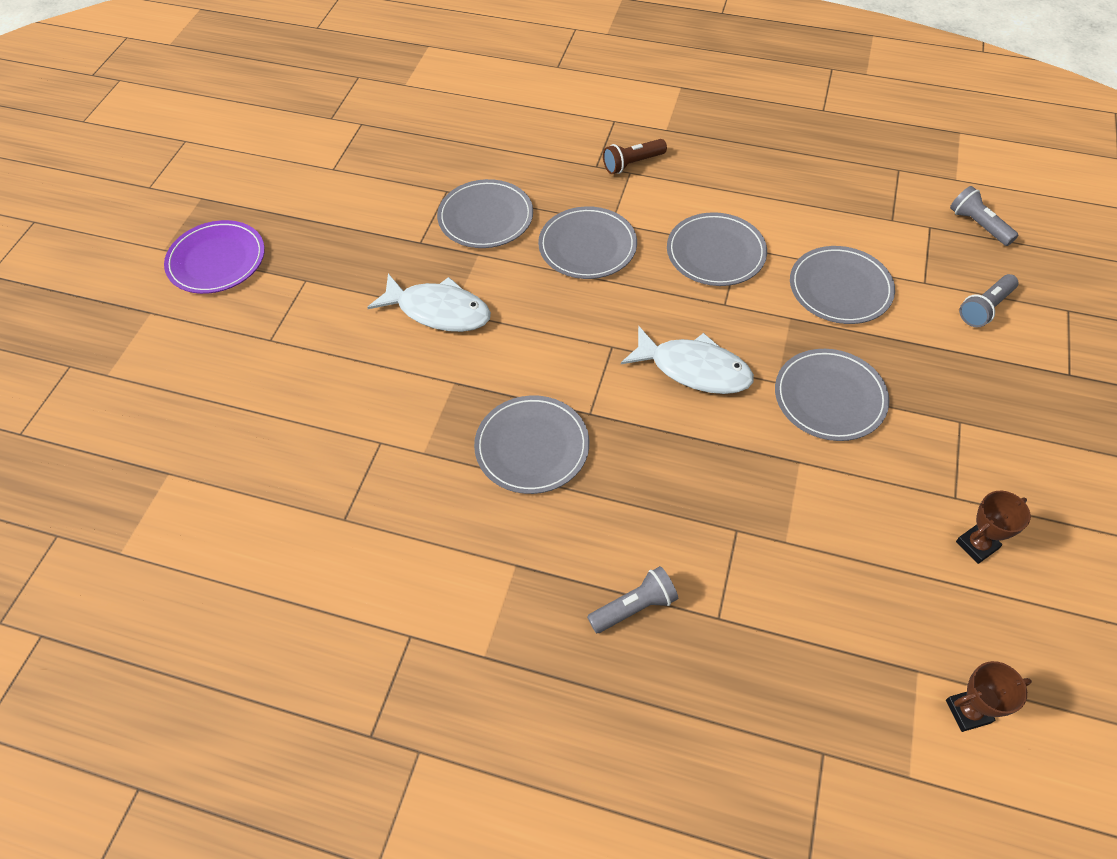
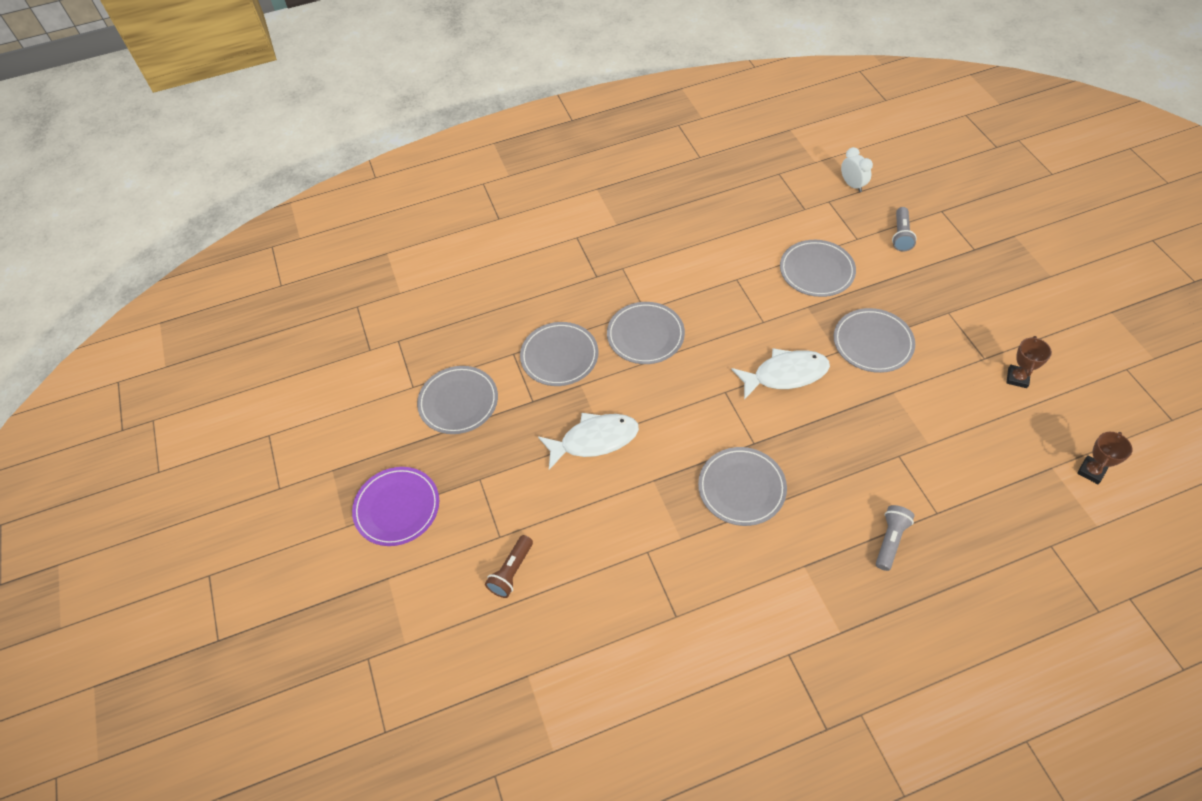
camera: 35 degrees left, 0 degrees up
brown flashlight [603,139,667,174] -> brown flashlight moved to [485,535,533,598]
grey plate [667,212,767,286] -> grey plate moved to [417,366,498,434]
grey flashlight [950,186,1018,246] -> white clock [841,147,873,192]

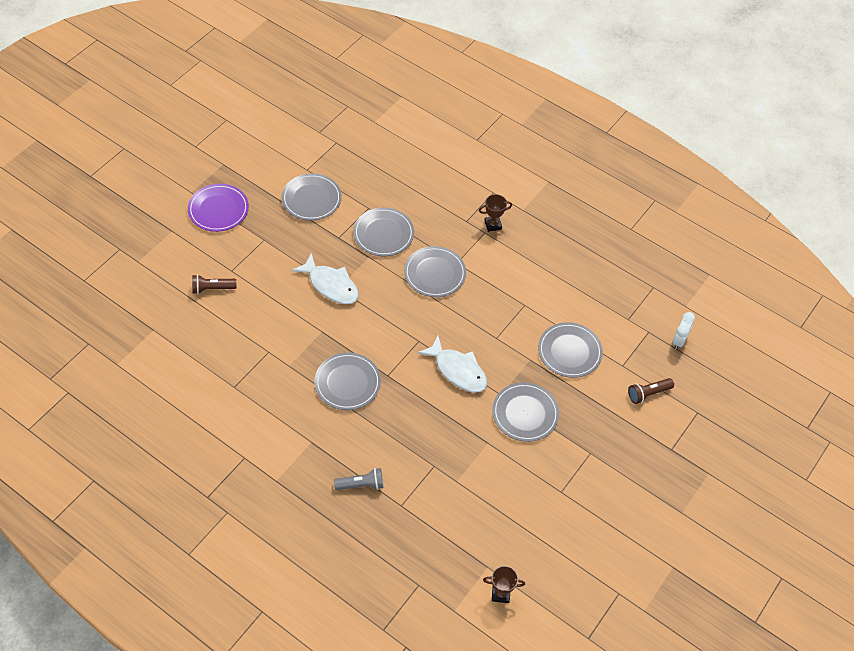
camera: 50 degrees right, 0 degrees up
grey flashlight [892,207,917,251] -> brown flashlight [628,378,674,404]
brown trophy [1006,336,1052,388] -> brown trophy moved to [479,194,512,232]

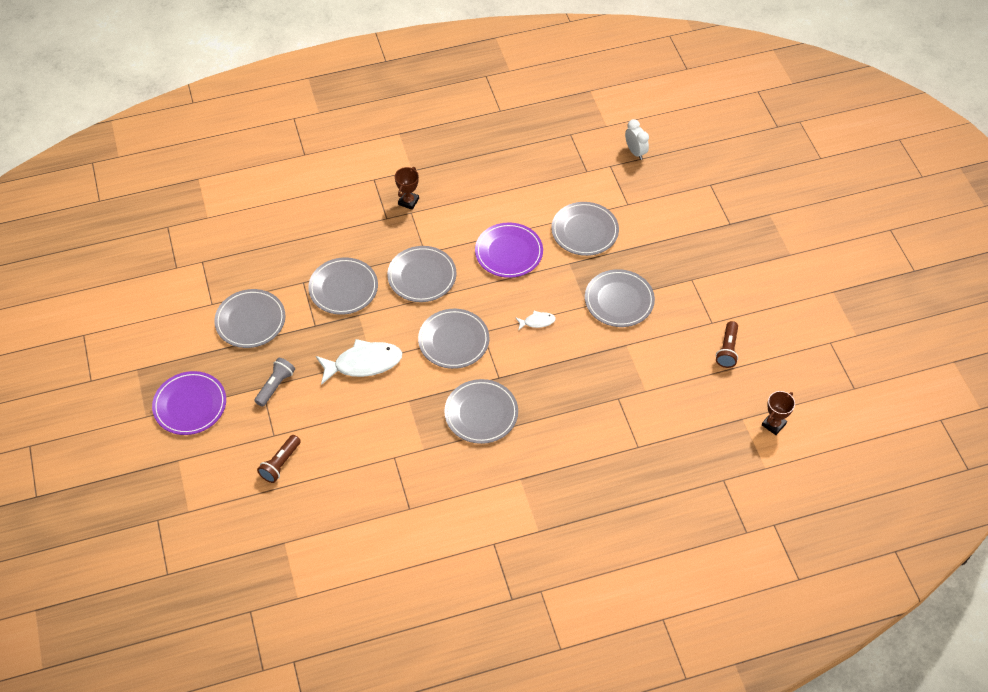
camera: 50 degrees left, 0 degrees up
grey flashlight [334,468,383,490] -> grey flashlight moved to [254,358,295,407]
white fish [417,335,487,393] -> white fish [515,311,556,330], size x0.47
brown flashlight [628,378,674,404] -> brown flashlight moved to [716,321,738,368]
none -> grey plate [418,309,489,369]
none -> purple plate [475,223,543,278]

